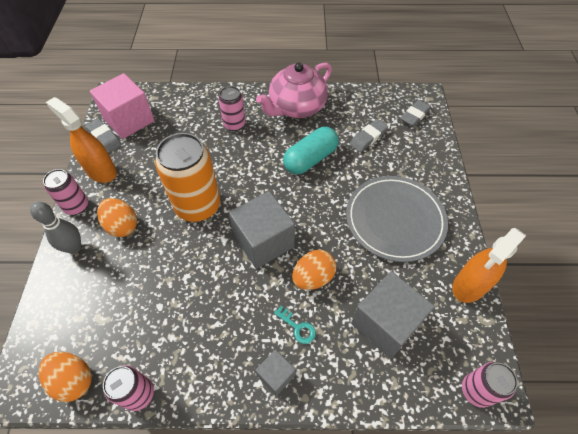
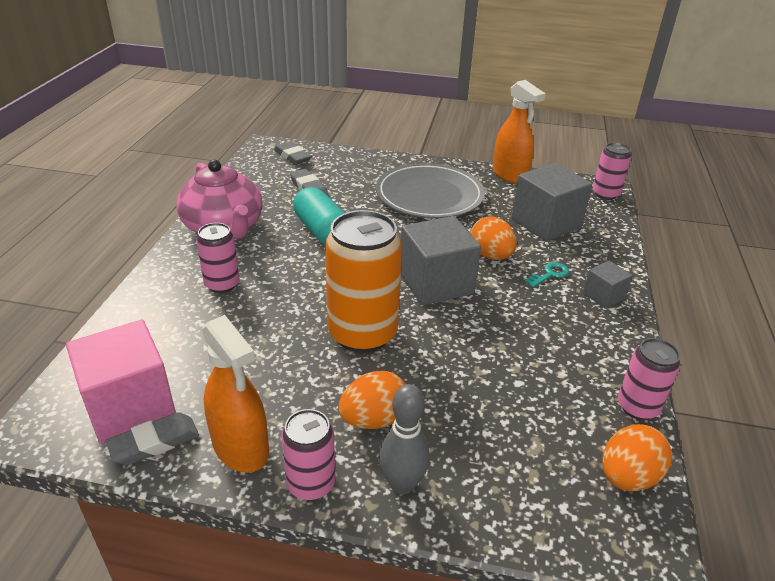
camera: 80 degrees left, 20 degrees down
orange spray bottle [46,97,117,183] -> orange spray bottle turned 90 degrees counterclockwise [202,315,269,473]

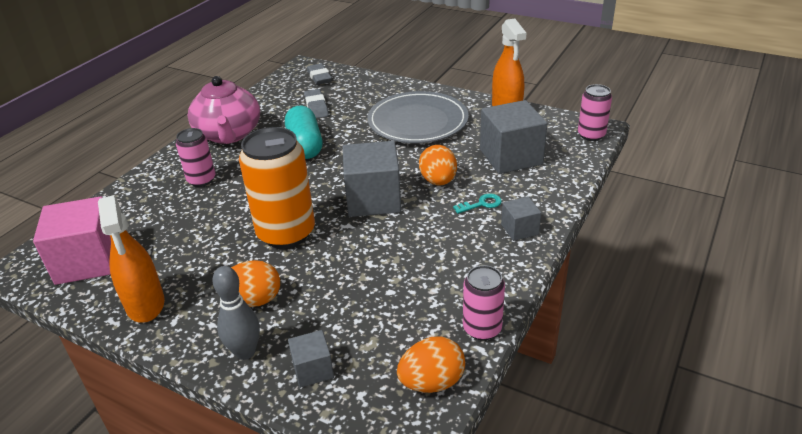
camera: 20 degrees right, 0 degrees up
grey eraser [106,412,199,465] -> none
pink can [281,409,335,500] -> none
none -> grey cube [288,330,334,388]

